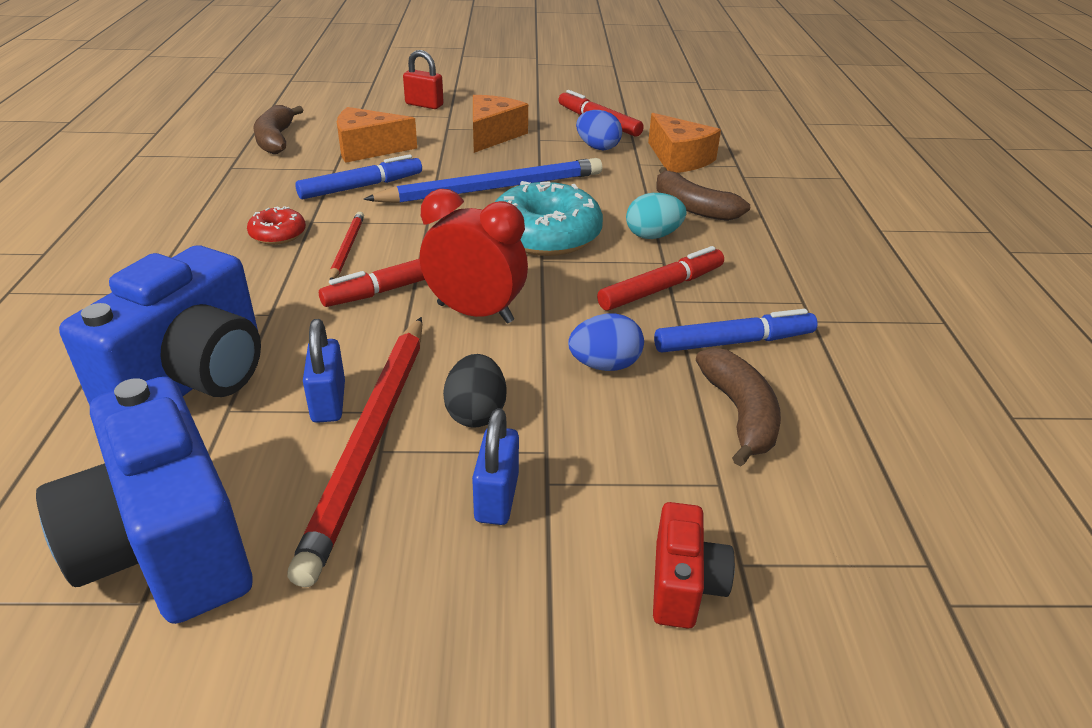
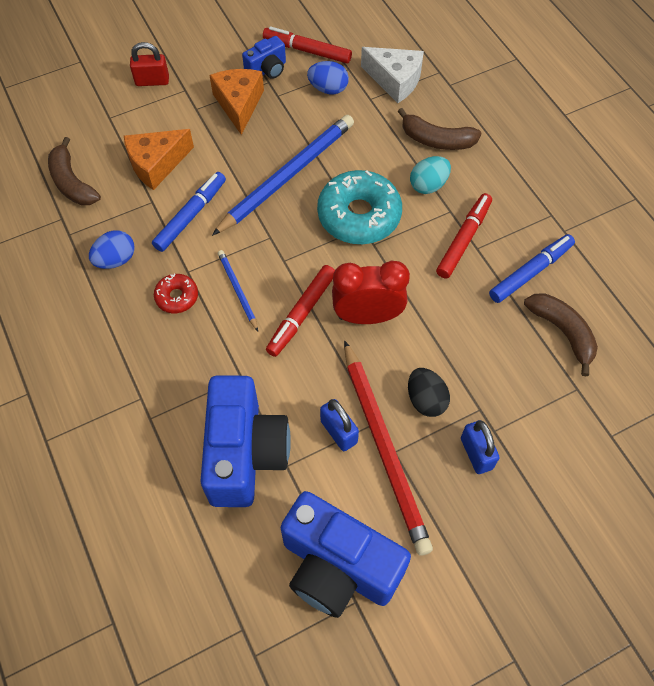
camera: 25 degrees left, 25 degrees up
red pencil [330,212,364,280] -> blue pencil [218,250,258,331]
blue egg [568,313,644,371] -> blue egg moved to [89,230,135,269]
orange cheese [648,113,721,173] -> white cheese [361,47,424,103]
red camera [653,502,735,629] -> none
none -> blue camera [242,36,286,79]

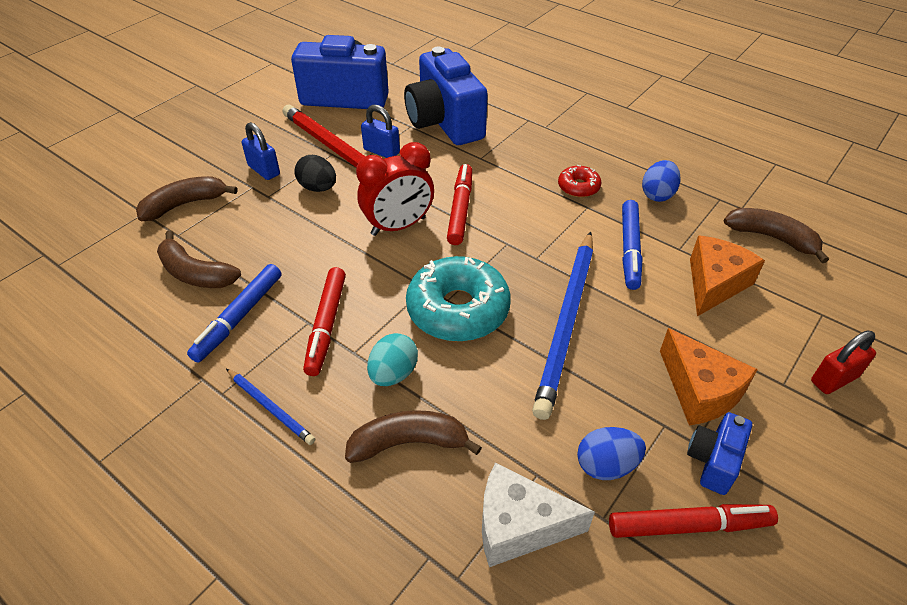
camera: 155 degrees right, 15 degrees down
blue pencil [218,250,258,331] -> blue pencil moved to [226,369,315,445]
none -> brown banana [136,176,238,221]

